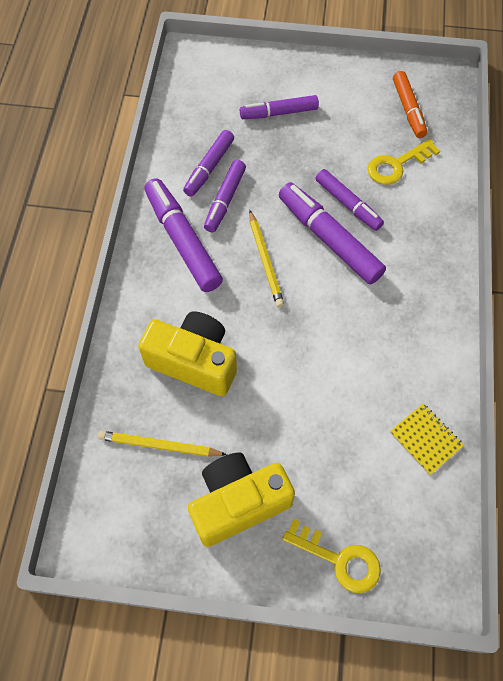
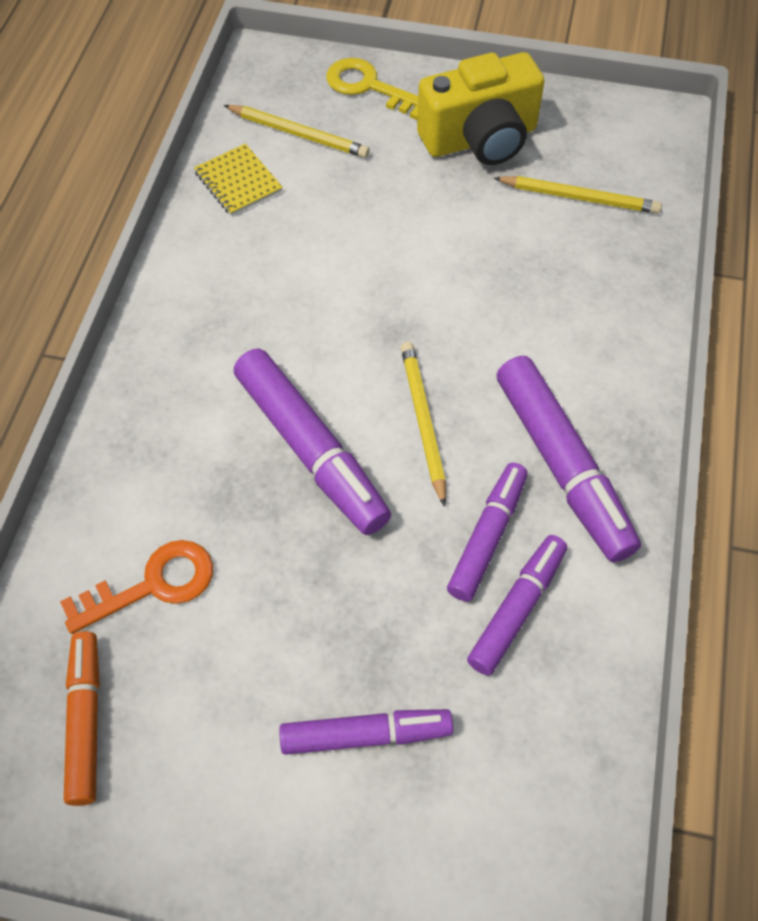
camera: 175 degrees left, 5 degrees down
yellow camera [138,311,237,396] -> none
purple marker [315,169,384,231] -> none
yellow key [367,139,440,185] -> orange key [60,540,213,634]
none -> yellow pencil [224,105,370,158]

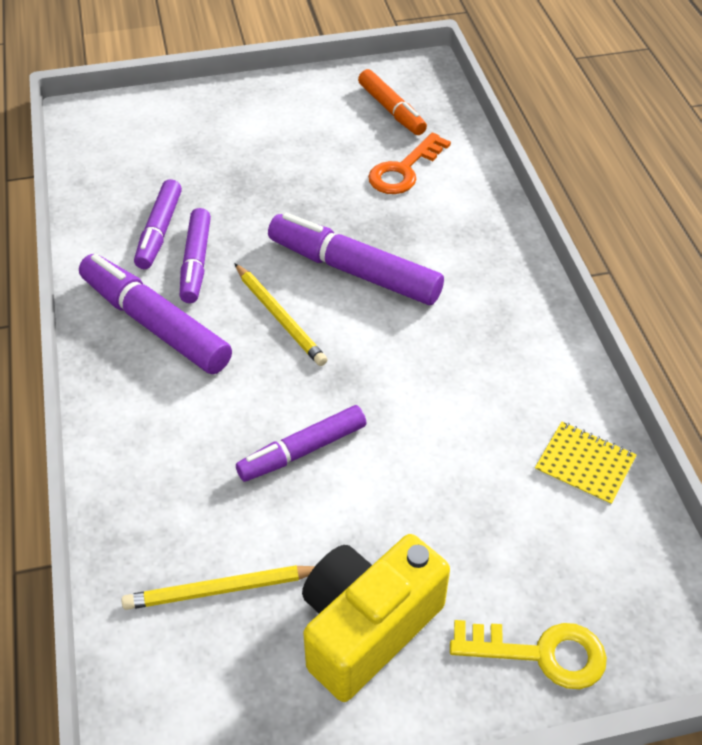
camera: 155 degrees right, 10 degrees down
yellow pencil [224,105,370,158] -> none
purple marker [280,709,453,755] -> purple marker moved to [236,405,366,482]

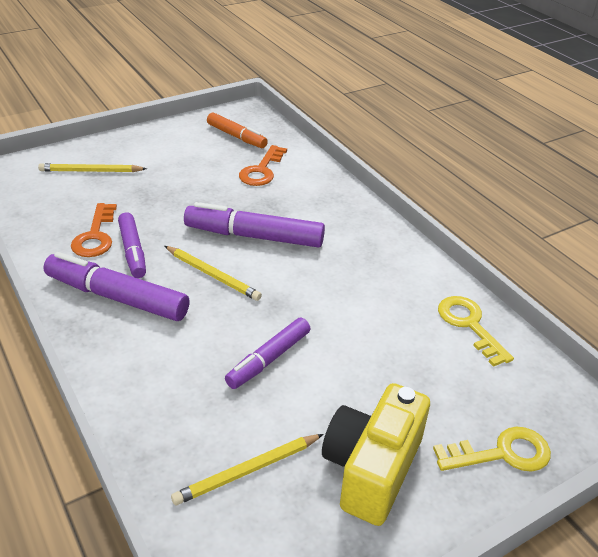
camera: 20 degrees left, 10 degrees down
purple marker [134,179,182,269] -> orange key [71,203,117,257]
yellow notebook [535,422,636,506] -> yellow key [438,296,514,367]
none -> yellow pencil [38,163,147,172]

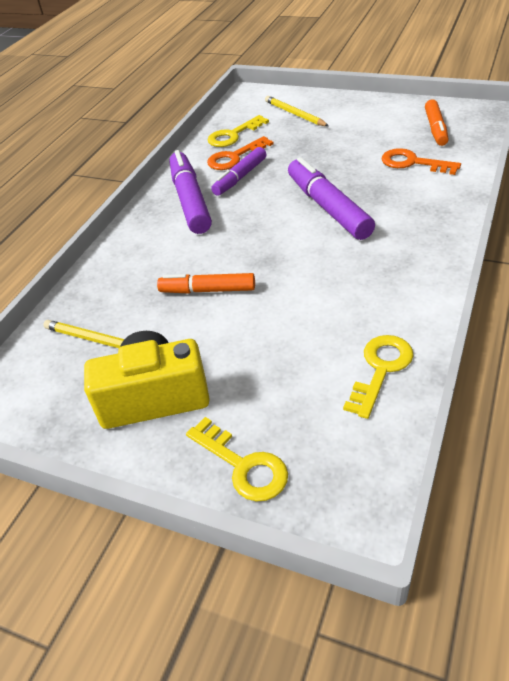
camera: 60 degrees right, 5 degrees up
yellow pencil [165,246,262,301] -> none
purple marker [225,318,310,389] -> orange marker [157,273,255,294]
orange key [239,145,287,186] -> orange key turned 45 degrees clockwise [382,148,461,175]
none -> yellow key [208,115,269,147]

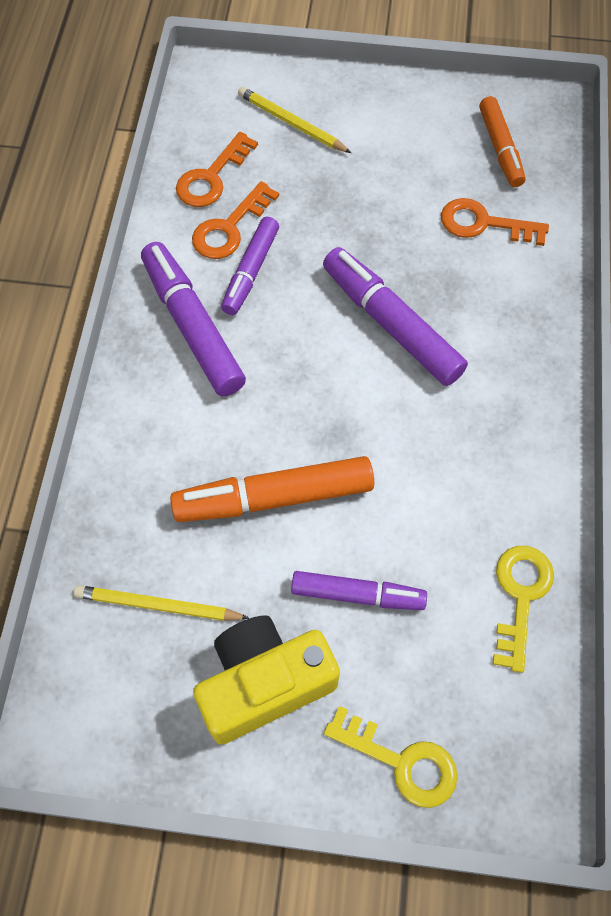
camera: 20 degrees left, 20 degrees up
orange marker [157,273,255,294] -> orange marker [170,456,374,522], size x1.56
yellow key [208,115,269,147] -> orange key [176,132,258,207]
none -> purple marker [291,571,427,610]

